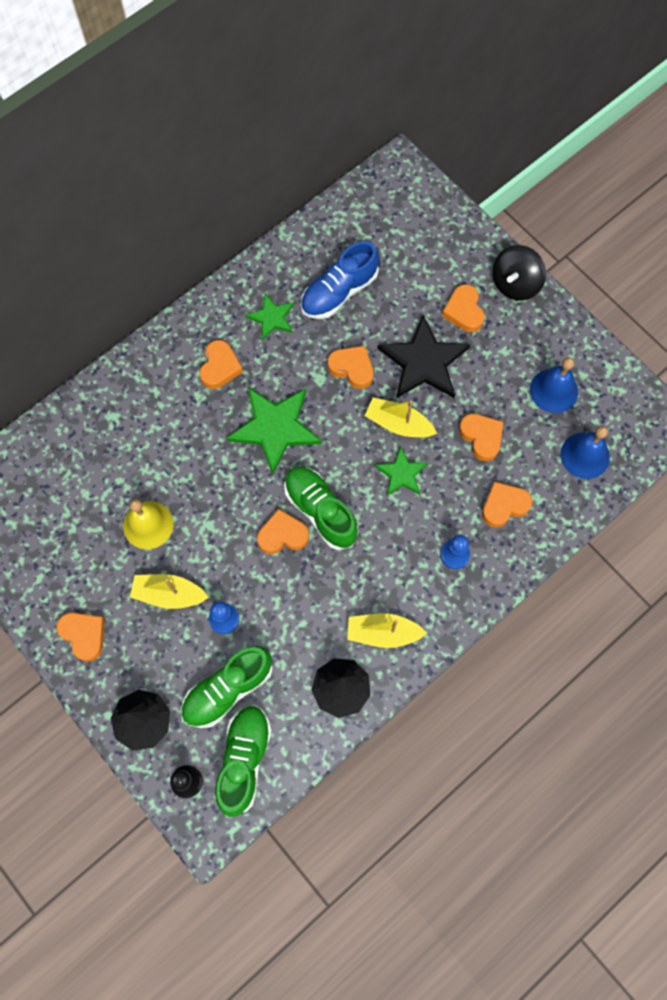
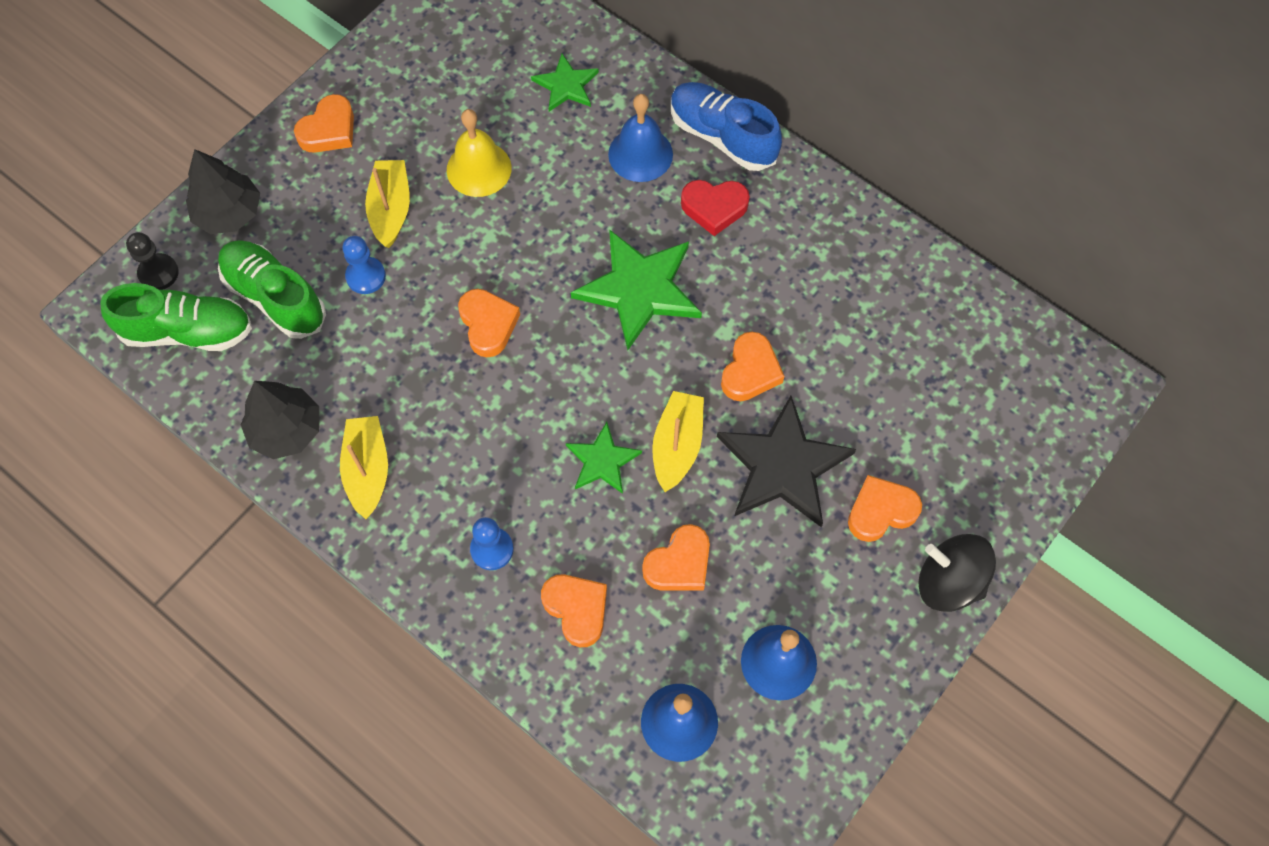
camera: 80 degrees right, 5 degrees down
orange heart [200,340,243,389] -> red heart [681,180,750,236]
green star [245,293,294,341] -> green star moved to [531,54,599,112]
green shoe [284,466,358,550] -> none
blue shoe [300,241,379,319] -> blue shoe moved to [671,82,782,171]
none -> blue bell [608,94,673,182]

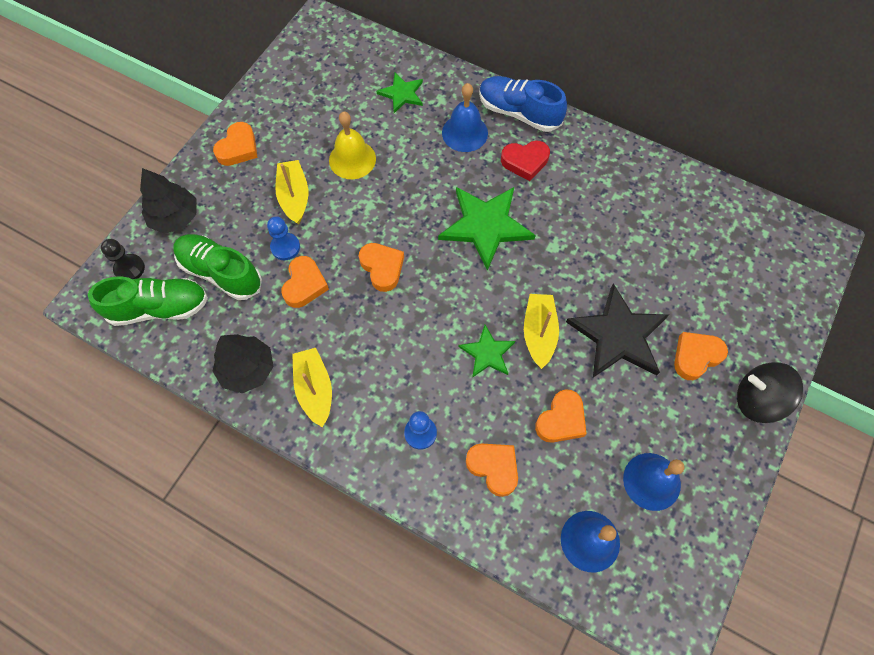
camera: 10 degrees left, 0 degrees up
orange heart [721,332,784,401] -> orange heart moved to [281,256,329,308]

